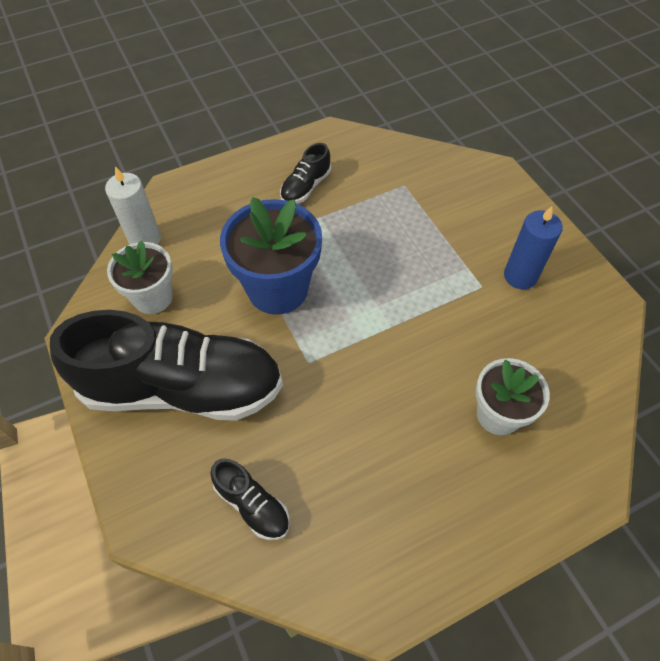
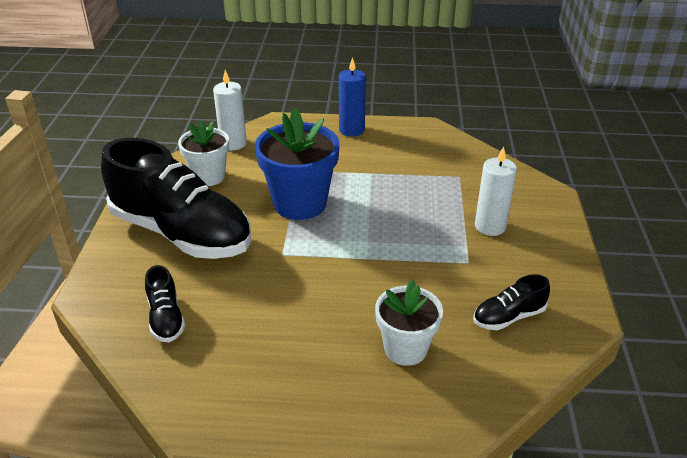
camera: 30 degrees right, 20 degrees down
black shoe [280,143,331,204] -> black shoe moved to [473,274,550,330]
blue candle [504,206,563,289] -> blue candle moved to [339,57,366,137]
none -> white candle [475,146,517,236]

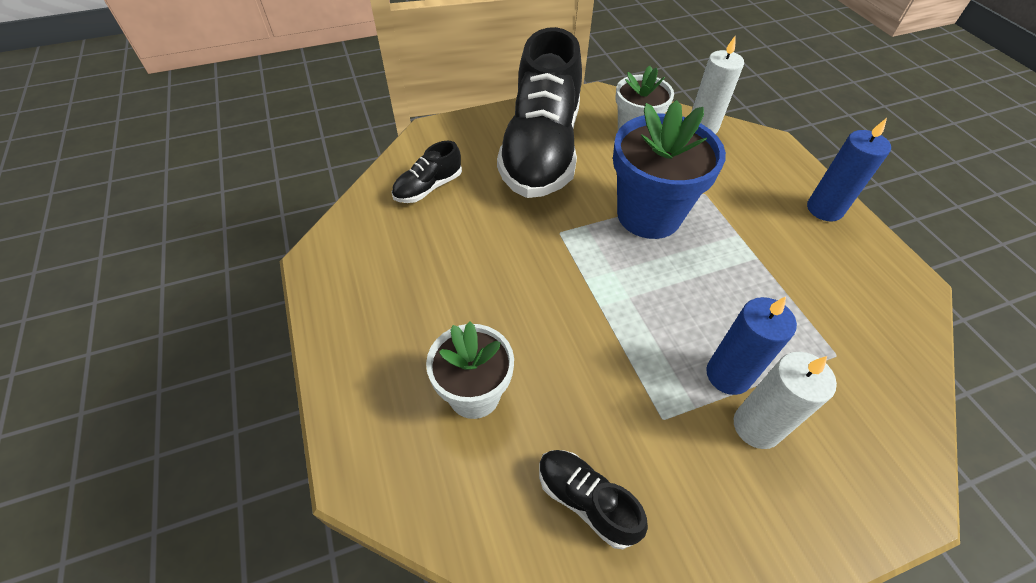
camera: 65 degrees right, 15 degrees up
none -> blue candle [706,296,797,395]

